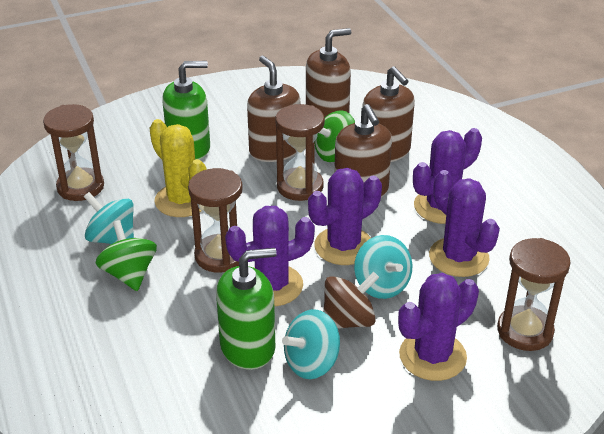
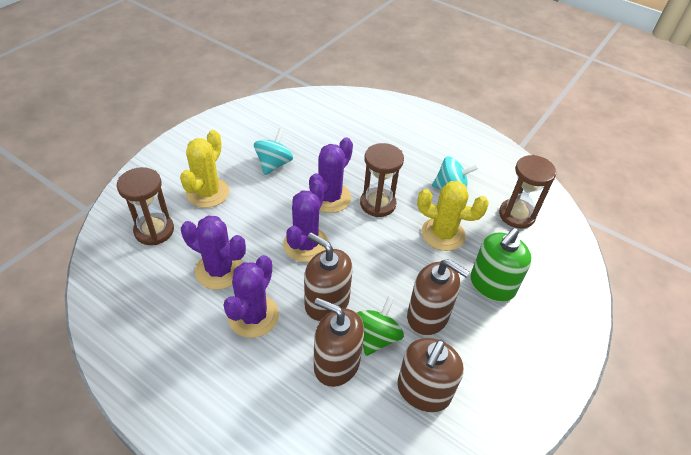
camera: 145 degrees right, 10 degrees up
green spinning top [96,220,157,291] -> none
green soap dispenser [216,248,277,370] -> none
brown hourglass [275,104,325,201] -> none
brown spinning top [323,272,379,329] -> none
turquoise spinning top [354,235,412,299] -> none
purple cactus [398,273,479,381] -> yellow cactus [180,130,229,208]

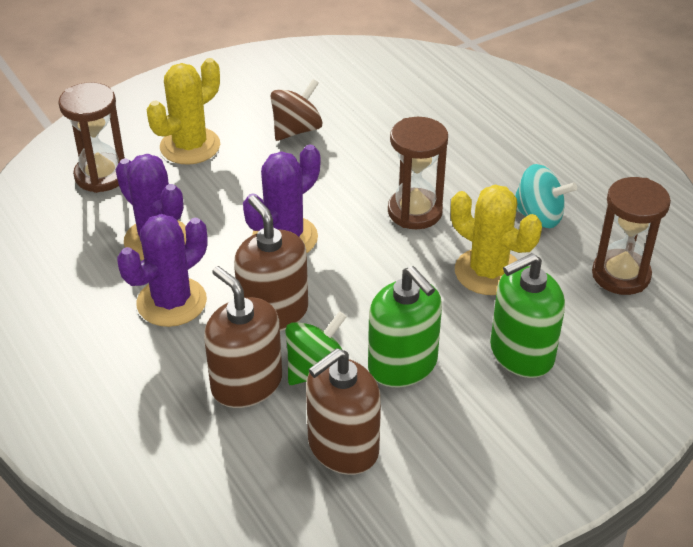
camera: 25 degrees right, 5 degrees down
turquoise spinning top [254,128,293,175] -> brown spinning top [271,79,323,141]
purple cactus [309,137,353,213] -> none
brown soap dispenser [407,259,470,336] -> green soap dispenser [368,266,442,387]

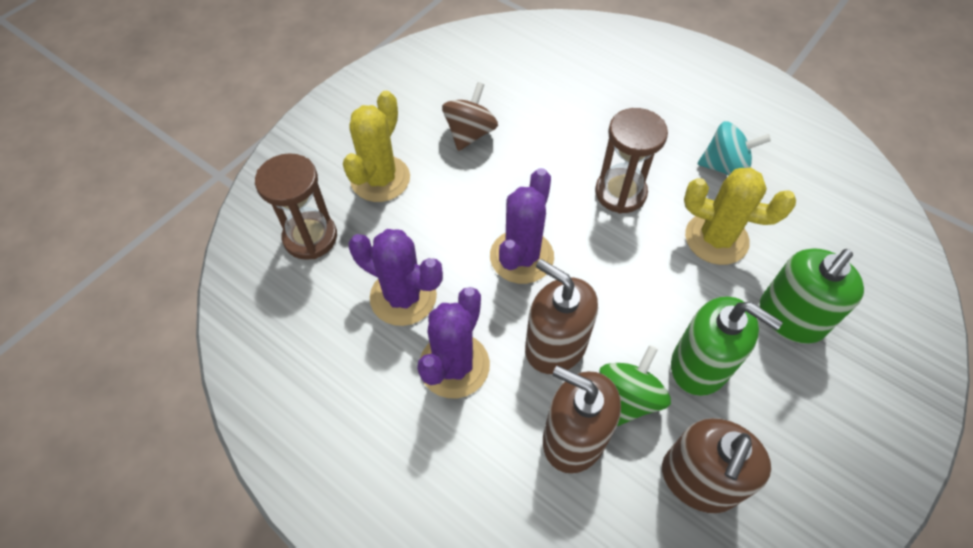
camera: 20 degrees left, 15 degrees up
brown hourglass [592,177,671,295] -> none

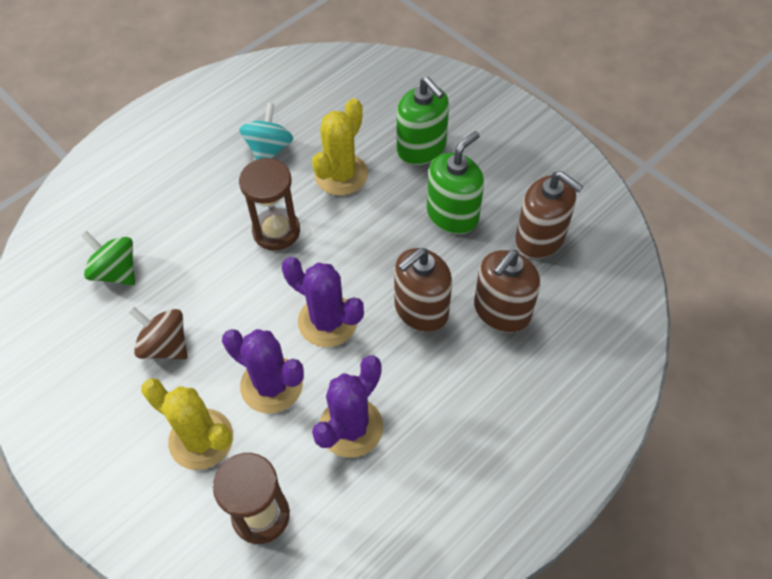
camera: 80 degrees left, 0 degrees up
purple cactus [417,287,490,398] -> purple cactus moved to [222,329,304,414]
green spinning top [599,345,671,426] -> green spinning top moved to [81,231,135,285]

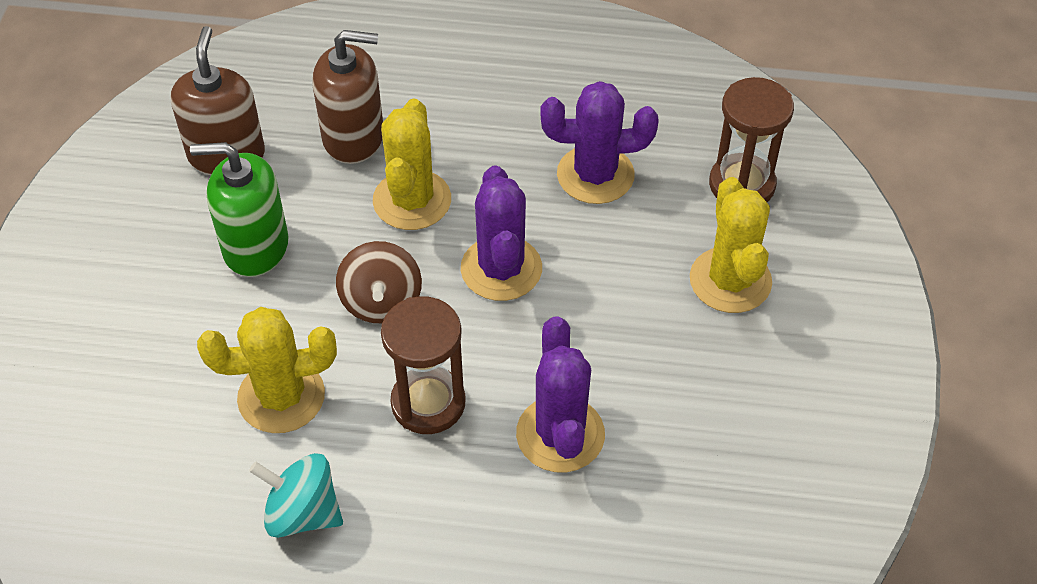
camera: 130 degrees left, 5 degrees down
green spinning top [81,231,135,285] -> none
brown spinning top [129,307,188,359] -> brown spinning top moved to [336,241,422,323]
purple cactus [222,329,304,414] -> purple cactus moved to [516,316,605,472]
turquoise spinning top [239,103,293,160] -> turquoise spinning top turned 45 degrees clockwise [249,453,343,538]
brown soap dispenser [394,248,452,332] -> yellow cactus [373,99,451,230]
green soap dispenser [397,77,449,165] -> none

